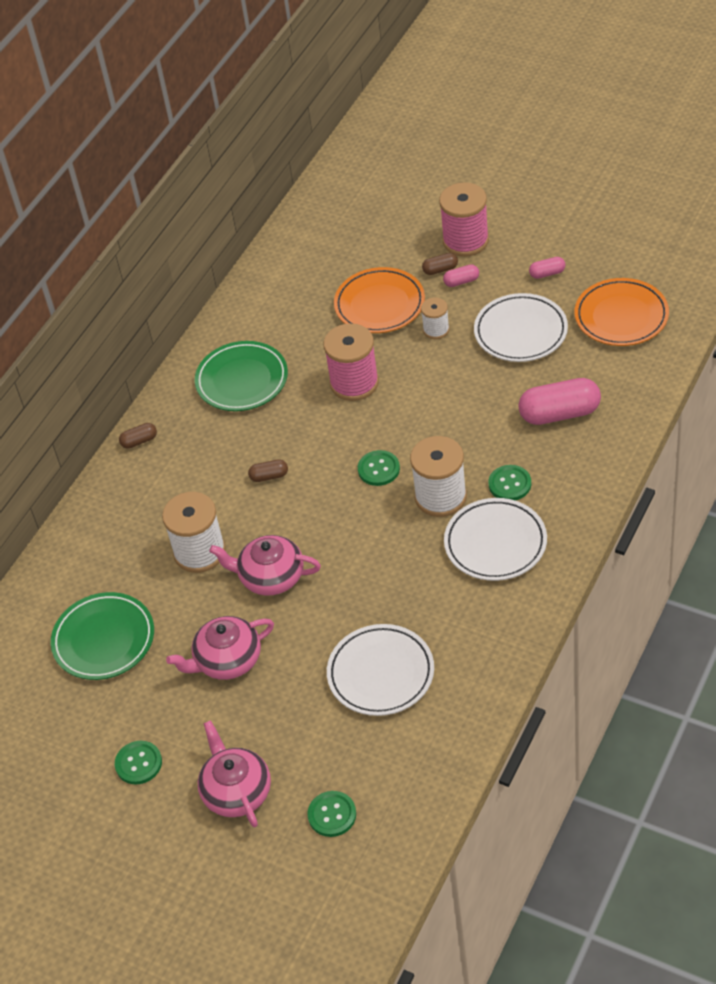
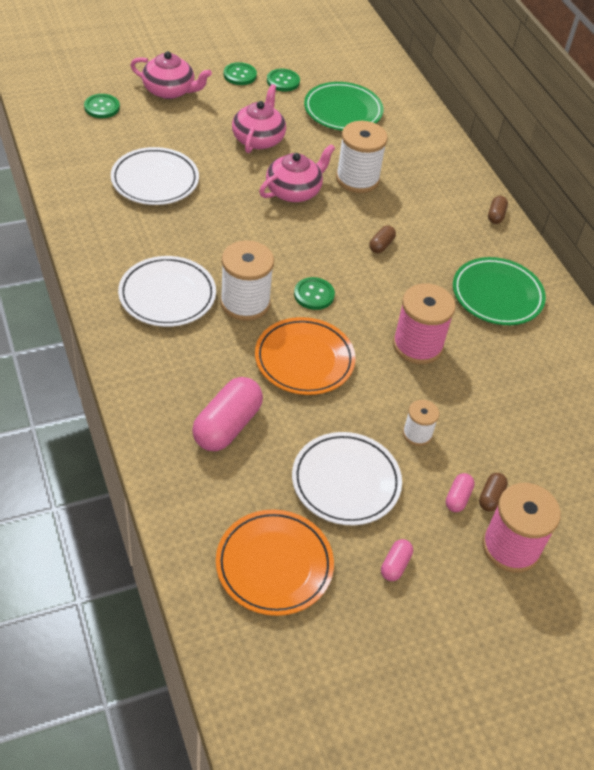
camera: 120 degrees right, 0 degrees up
orange plate [334,267,425,333] -> orange plate moved to [255,317,355,395]
green button [488,465,531,500] -> green button moved to [267,69,300,91]

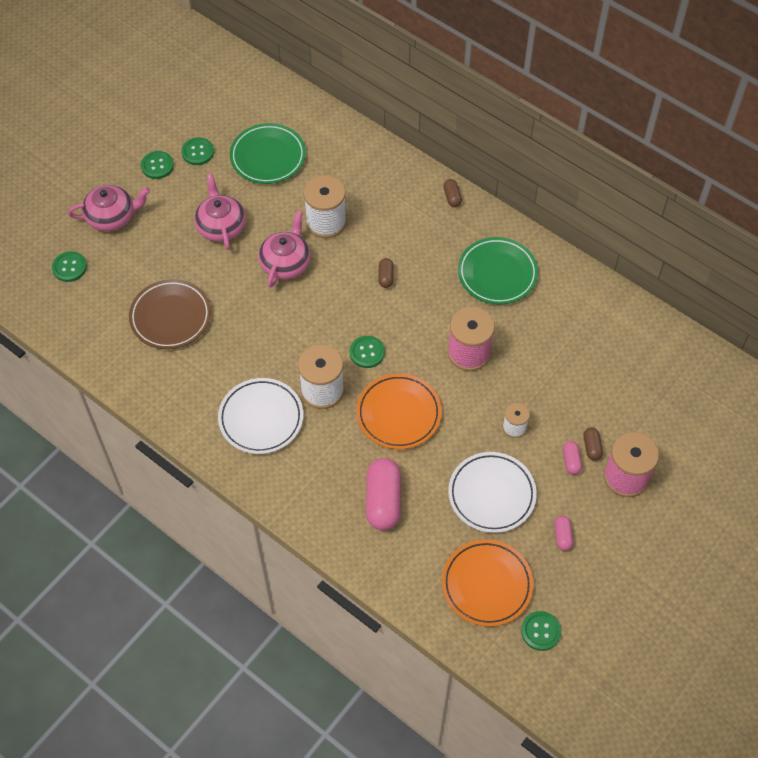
camera: 25 degrees left, 10 degrees up
white plate [111,147,199,205] -> brown plate [129,279,211,349]
none -> green button [521,611,561,651]

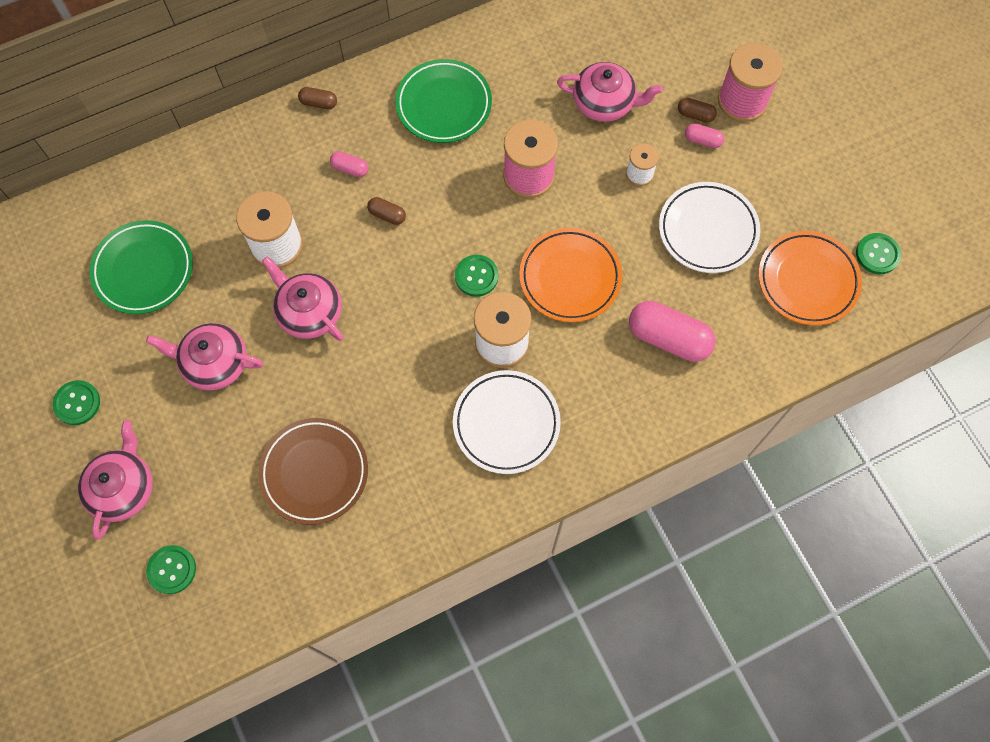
camera: 65 degrees left, 10 degrees up
green button [181,137,214,165] -> none
pink capsule [554,516,573,551] -> pink capsule moved to [330,151,368,177]
none -> pink teapot [557,62,663,122]

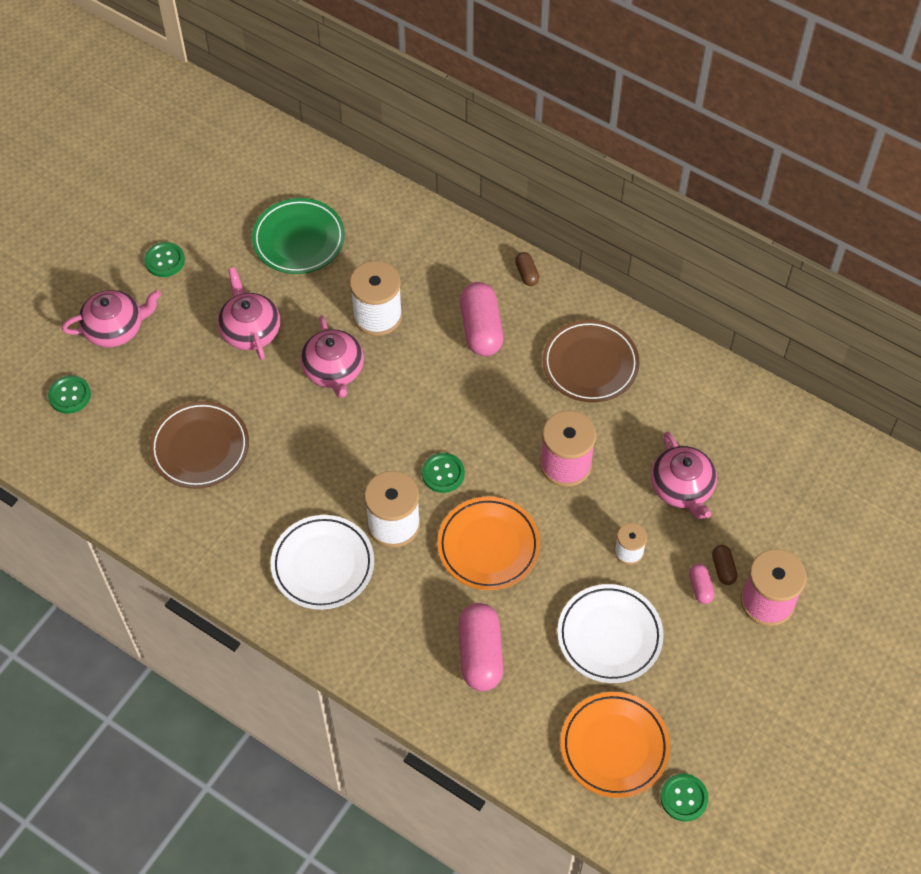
camera: 60 degrees right, 10 degrees down
pink teapot [262,256,343,341] -> pink teapot turned 150 degrees clockwise [300,315,364,398]
pink capsule [330,151,368,177] -> pink capsule [460,282,504,356], size x2.08
brown capsule [367,197,406,225] -> none
green plate [395,59,492,143] -> brown plate [542,319,640,403]

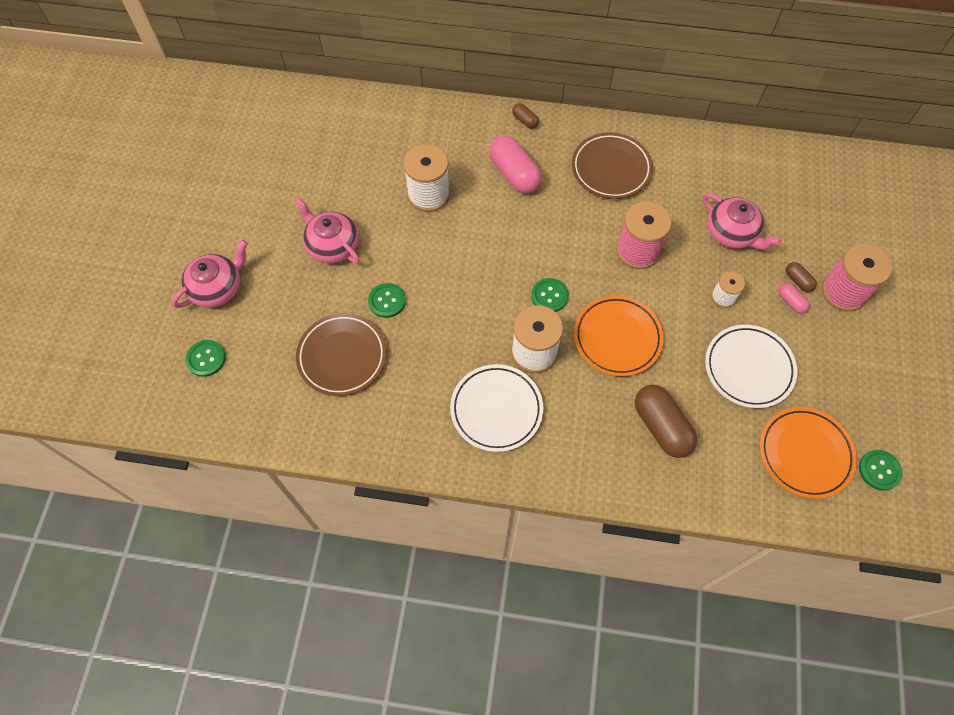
camera: 25 degrees left, 5 degrees up
green button [144,242,185,277] -> green button moved to [368,283,406,318]
green plate [252,198,345,274] -> none
pink teapot [300,315,364,398] -> none
pink capsule [458,603,504,691] -> brown capsule [635,385,697,458]

